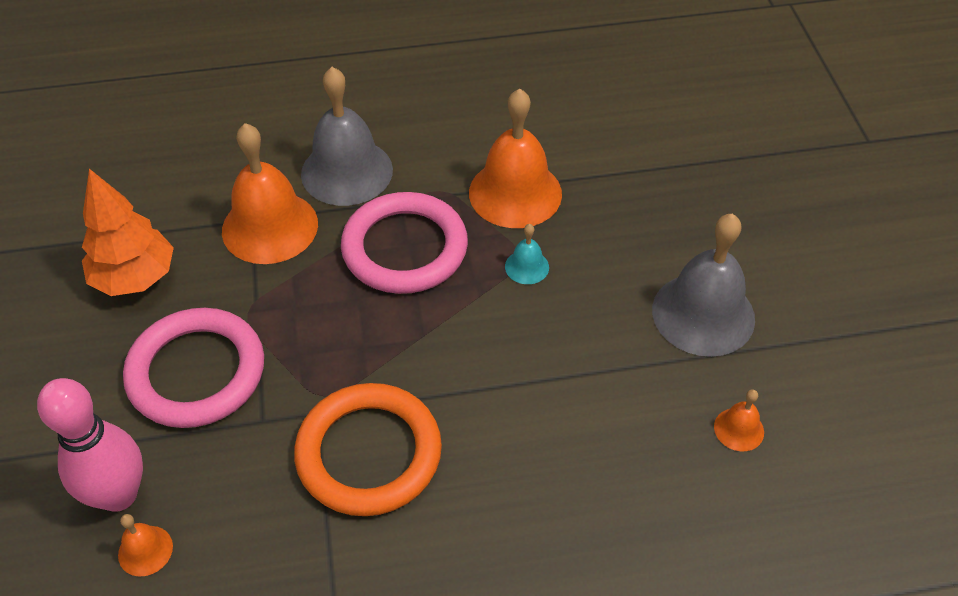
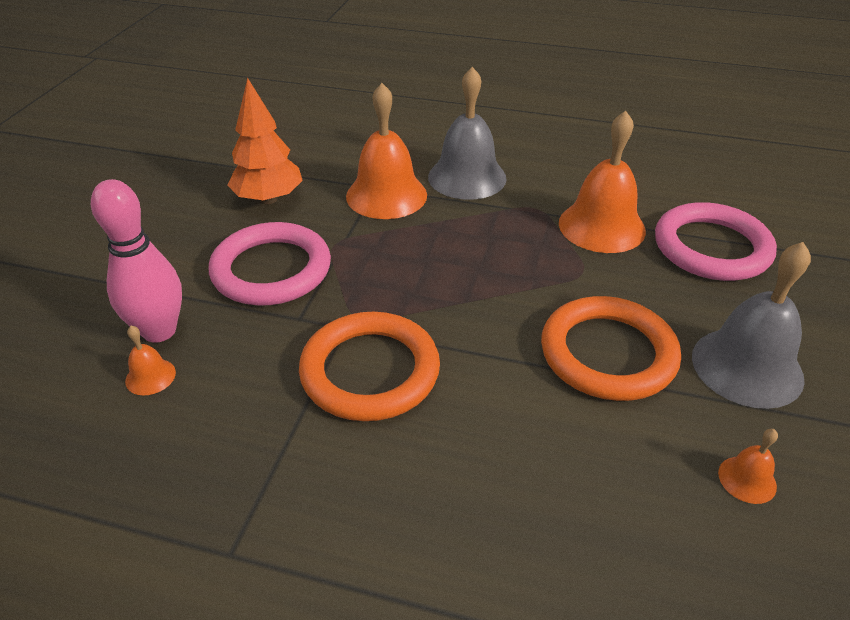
camera: 25 degrees right, 10 degrees down
pink ring [341,192,468,294] -> pink ring moved to [655,202,777,281]
turquoise bell [505,224,549,284] -> none
none -> orange ring [541,296,681,401]

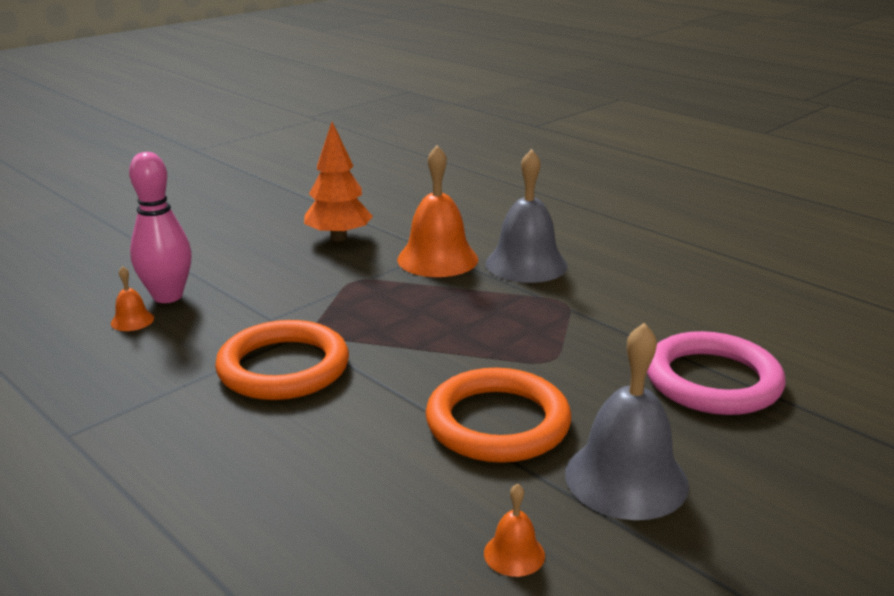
camera: 30 degrees right, 15 degrees down
pink ring [209,222,331,306] -> none
orange bell [559,111,646,253] -> none

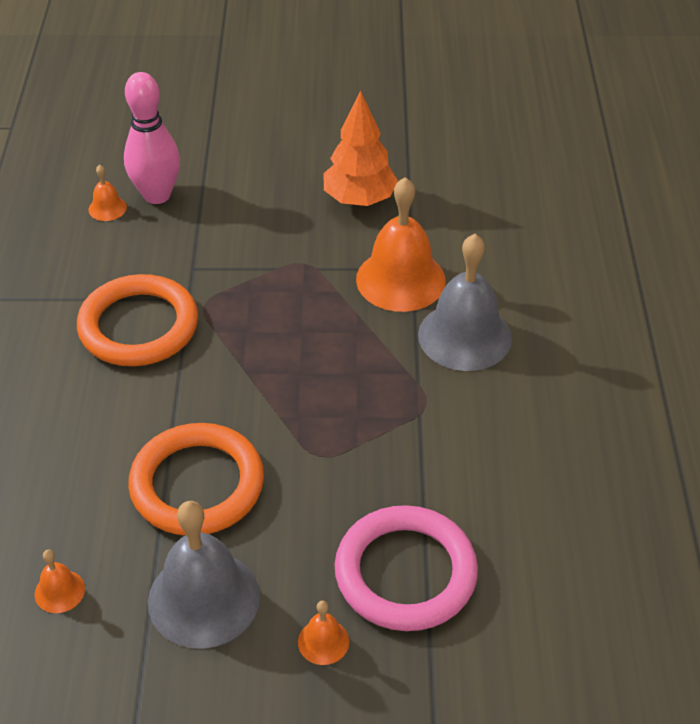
camera: 45 degrees right, 20 degrees up
none -> orange bell [298,601,349,665]

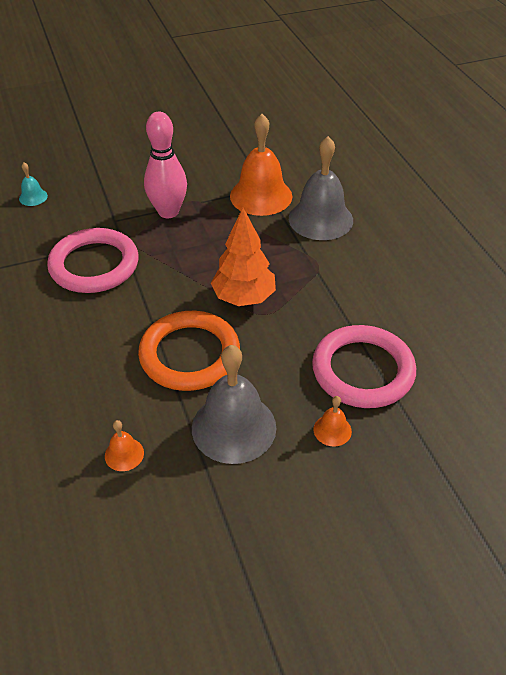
camera: 20 degrees left, 0 degrees up
orange ring [77,274,198,366] -> pink ring [47,228,138,293]
orange bell [89,164,127,221] -> turquoise bell [19,163,48,206]
pink bowling pin [124,72,180,204] -> pink bowling pin moved to [144,112,187,218]
orange tree [324,91,398,206] -> orange tree moved to [211,208,276,306]

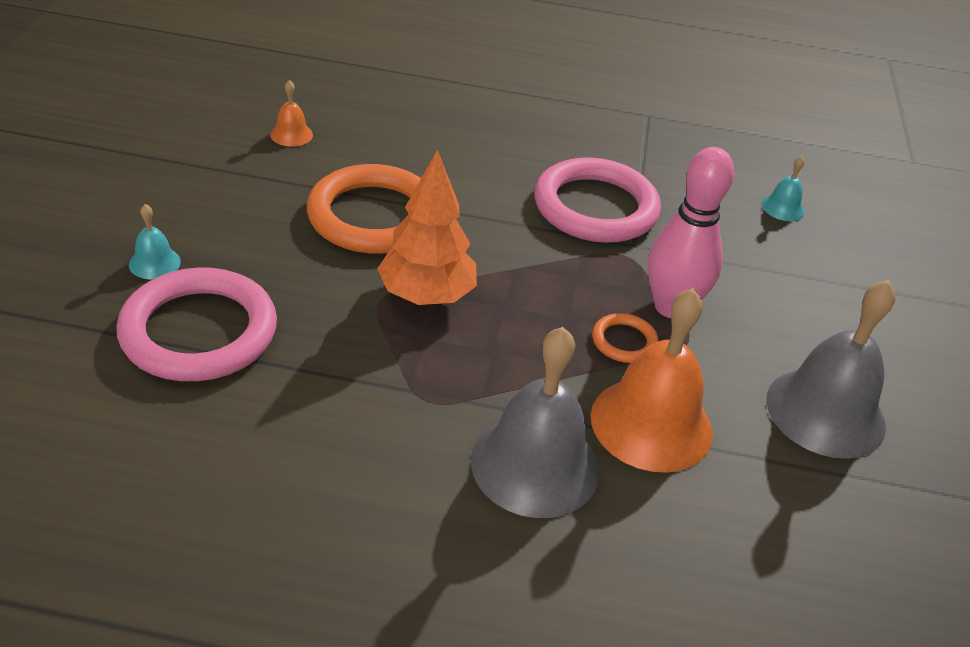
camera: 115 degrees right, 5 degrees down
grey bell [192,345,276,464] -> grey bell moved to [767,280,896,459]
orange bell [313,396,352,446] -> turquoise bell [129,204,181,279]
none -> orange ring [592,313,659,363]

